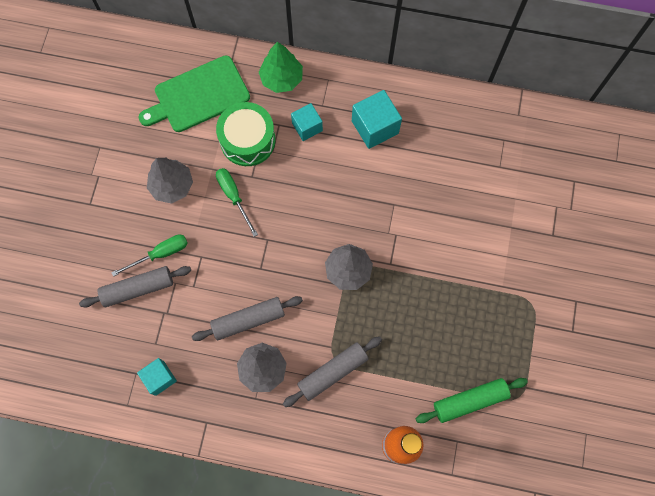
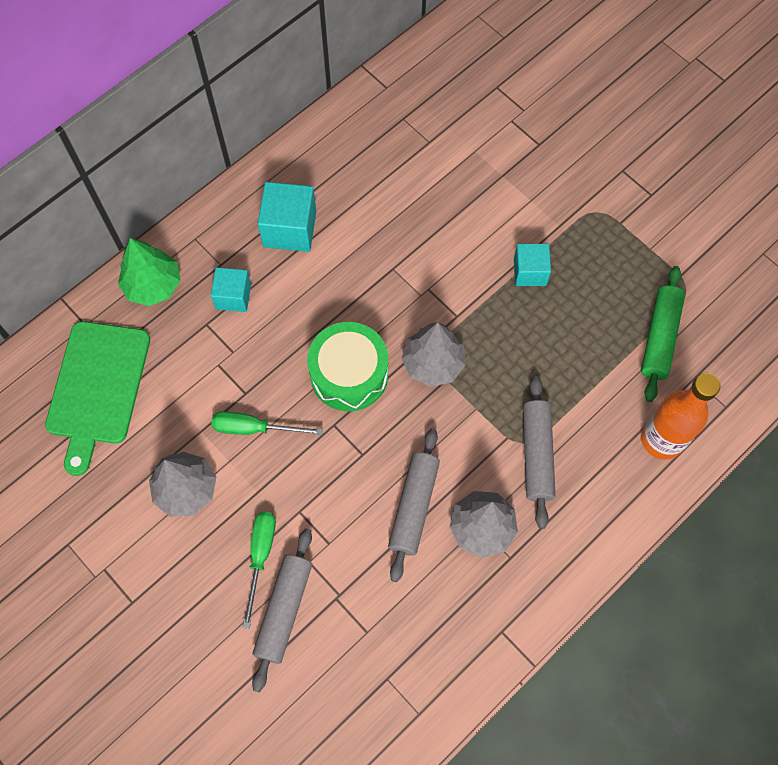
camera: 55 degrees left, 5 degrees down
turquoise cube [137,358,177,396] -> turquoise cube moved to [514,244,551,286]
green drum [216,102,276,166] -> green drum moved to [307,322,388,411]

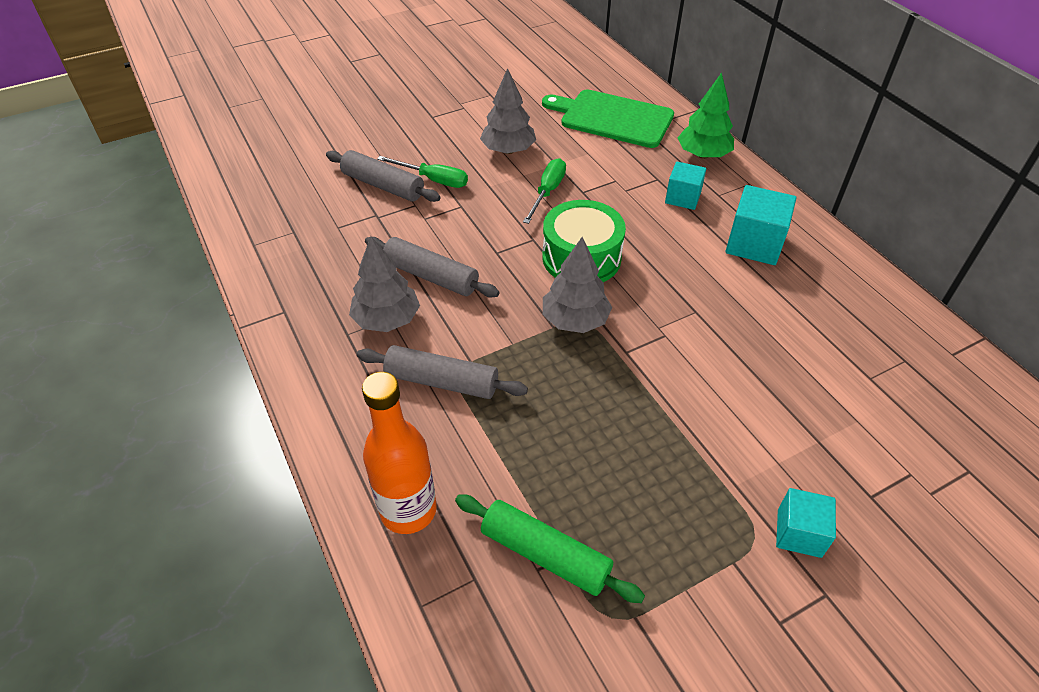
camera: 105 degrees right, 20 degrees down
turquoise cube [514,244,551,286] -> turquoise cube moved to [776,488,836,558]

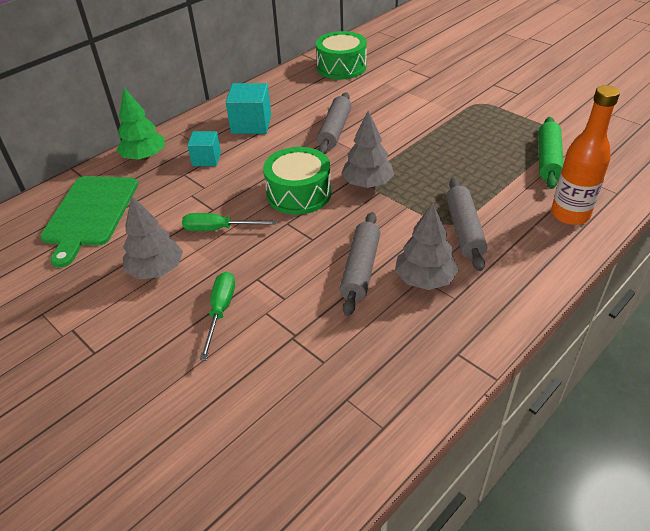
camera: 105 degrees left, 5 degrees down
grey rolling pin [326,150,441,202] -> grey rolling pin moved to [317,92,351,154]
turquoise cube [776,488,836,558] -> none
none -> green drum [316,31,367,80]

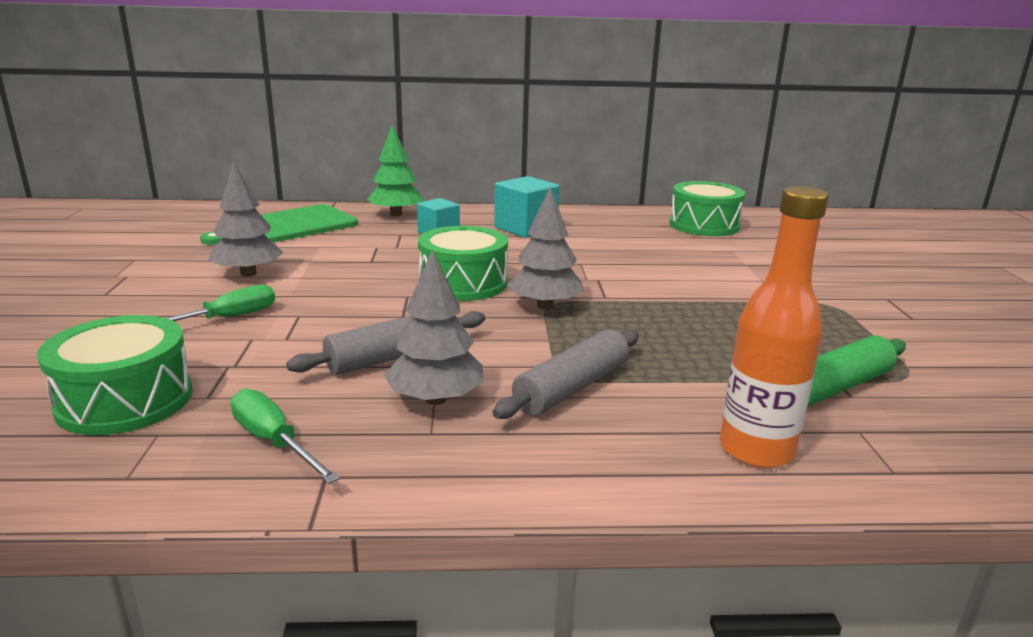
camera: 40 degrees right, 20 degrees down
green screwdriver [182,213,277,231] -> green screwdriver moved to [231,389,340,484]
grey rolling pin [317,92,351,154] -> none
none -> green drum [37,315,193,435]

